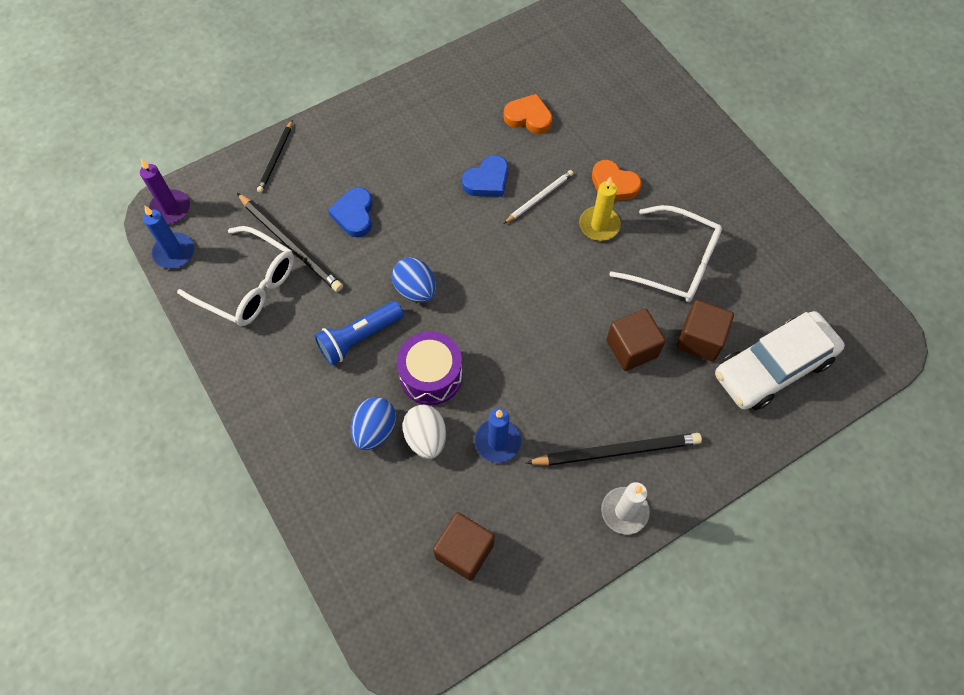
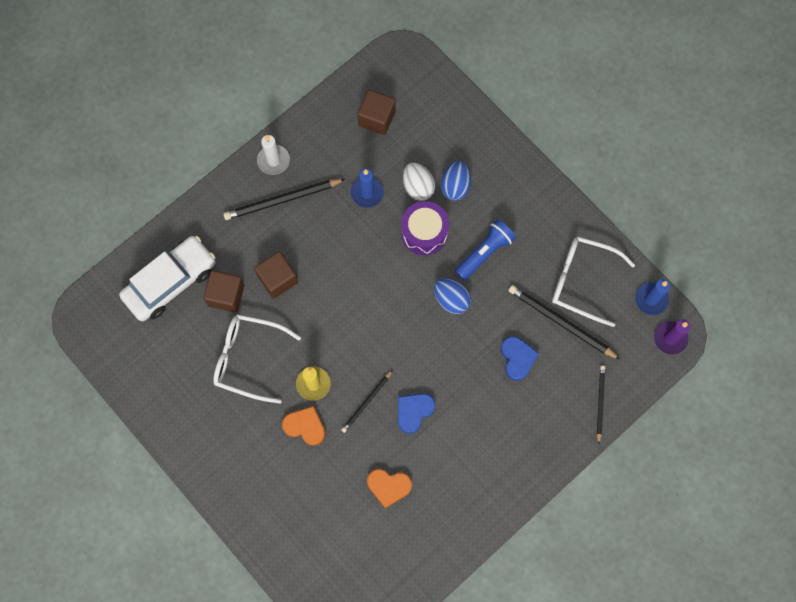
camera: 170 degrees right, 10 degrees up
white pencil [504,170,574,224] -> black pencil [341,370,393,433]

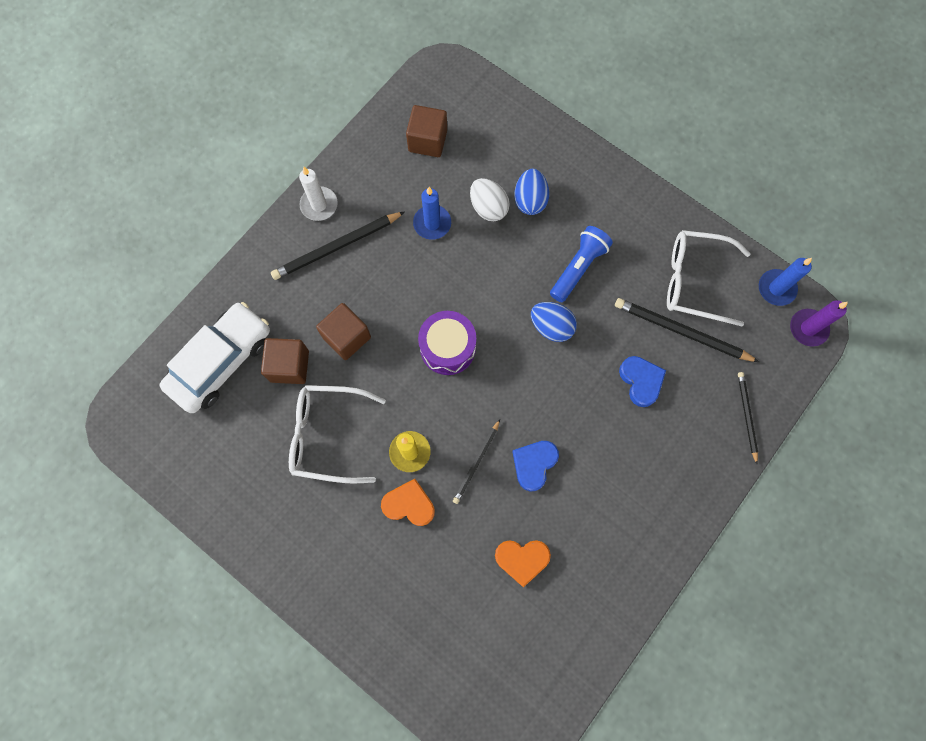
camera: 10 degrees left, 0 degrees up
purple drum [401,201,449,255] -> purple drum moved to [418,311,476,375]

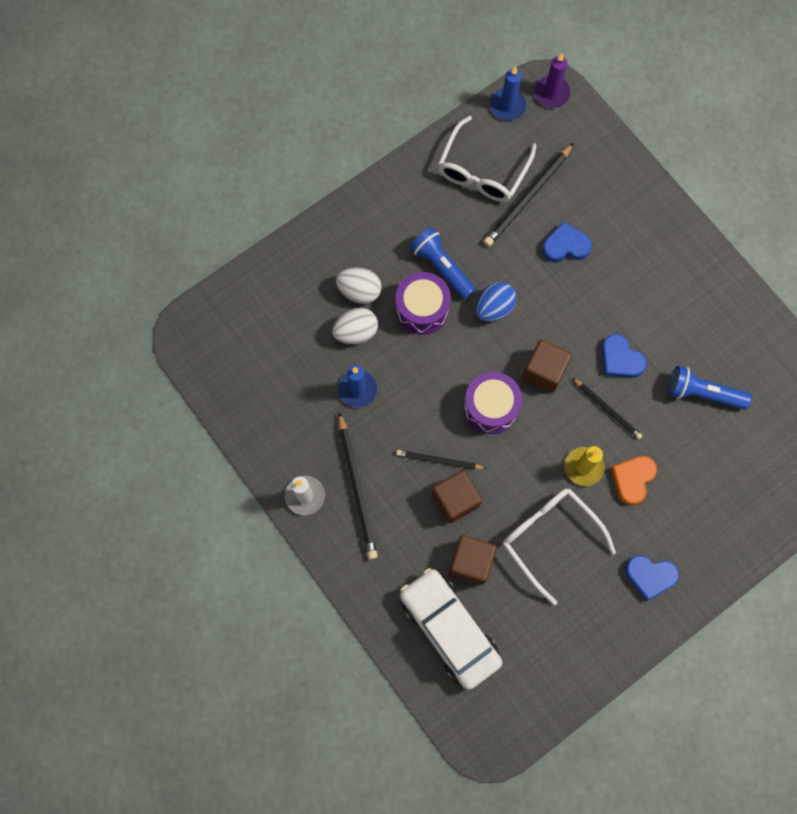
camera: 75 degrees left, 0 degrees up
white glasses [289,385,386,483] -> white glasses turned 120 degrees clockwise [503,488,616,605]
brown cube [406,105,447,157] -> brown cube moved to [522,339,572,393]
orange heart [495,540,551,587] -> blue flashlight [668,366,752,410]
blue egg [514,169,549,215] -> white egg [336,267,382,304]
black pencil [738,372,758,464] -> black pencil moved to [396,450,487,469]
none -> purple drum [396,272,451,335]
none -> blue heart [625,555,679,601]

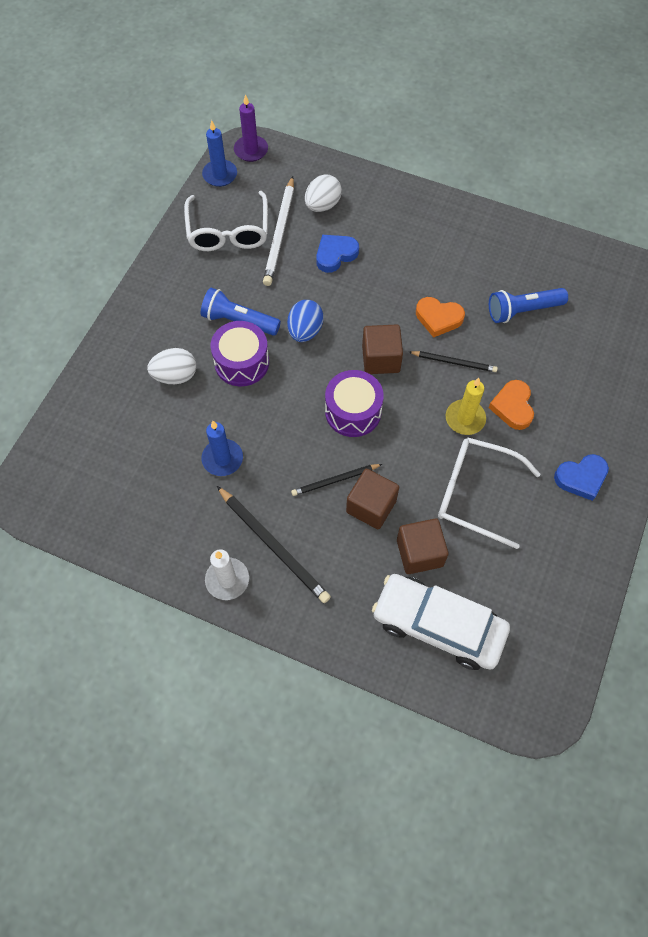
camera: 30 degrees left, 10 degrees down
white egg [332,308,378,344] -> white egg moved to [305,175,342,212]
black pencil [483,143,574,247] -> white pencil [263,176,294,286]
blue heart [602,334,647,378] -> orange heart [416,297,465,338]

